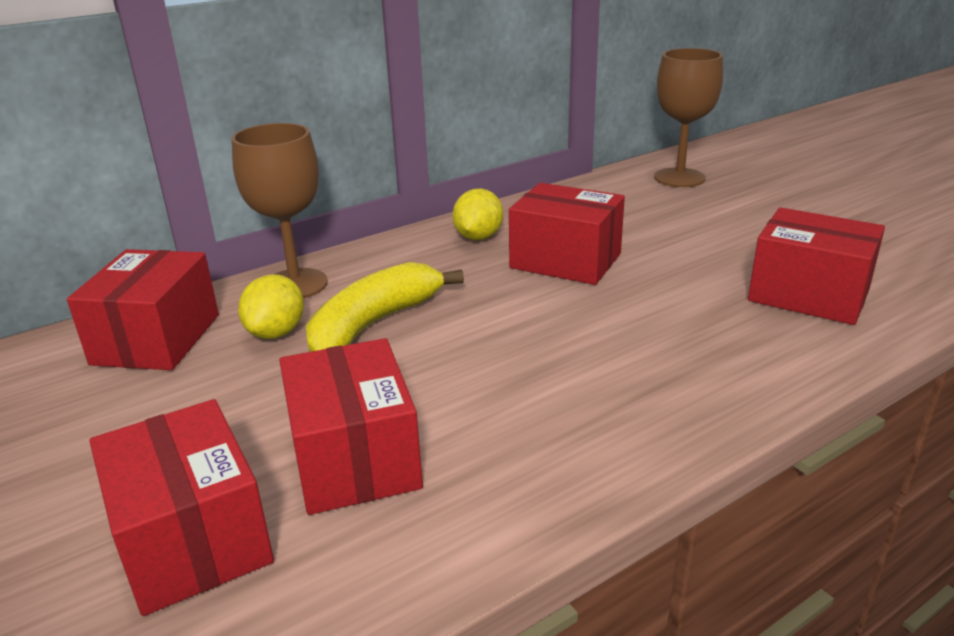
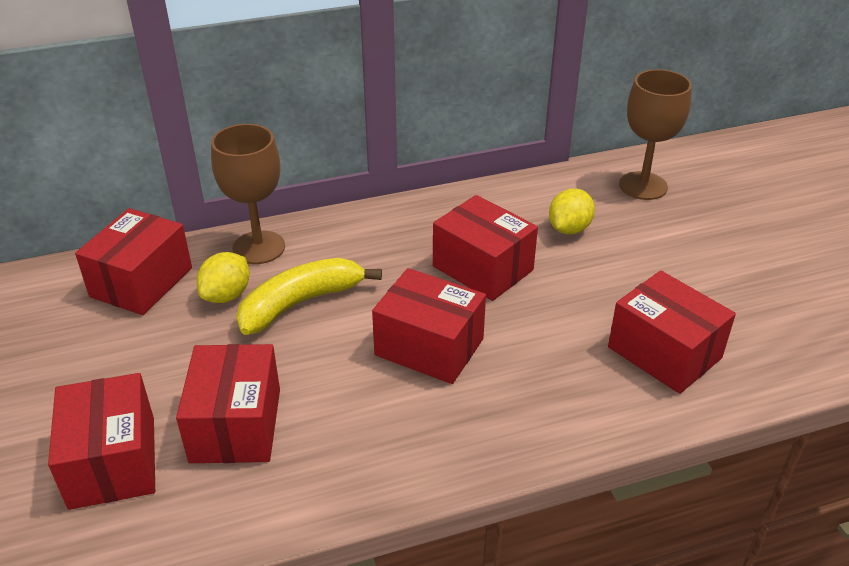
camera: 15 degrees right, 10 degrees up
yellow lemon [453,188,503,240] -> yellow lemon moved to [549,188,595,235]
none -> red box [372,268,486,384]

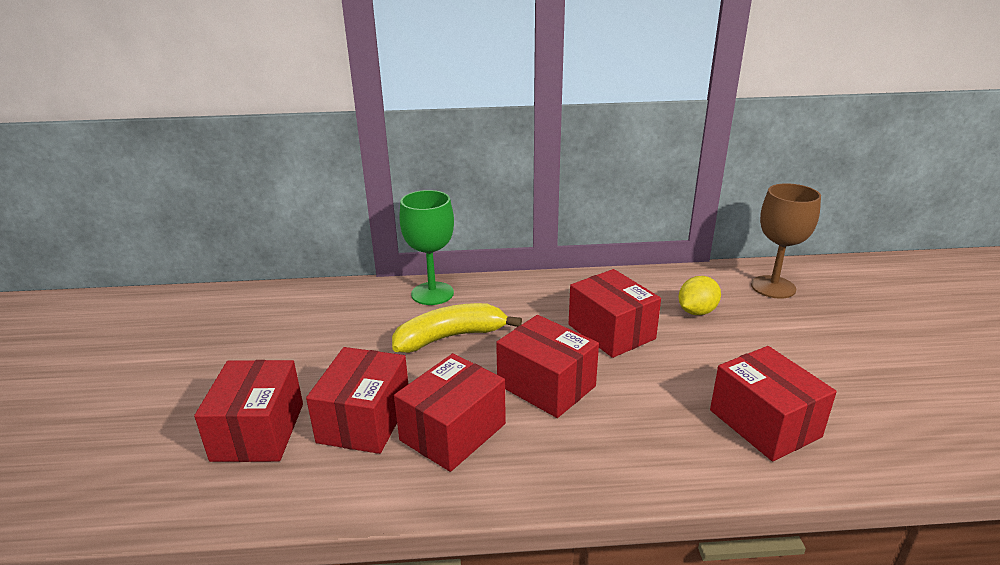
camera: 15 degrees right, 10 degrees down
red box [75,208,192,315] -> red box moved to [394,353,506,472]
yellow lemon [197,252,249,303] -> none
brown goblet [211,124,285,264] -> green goblet [399,190,454,305]

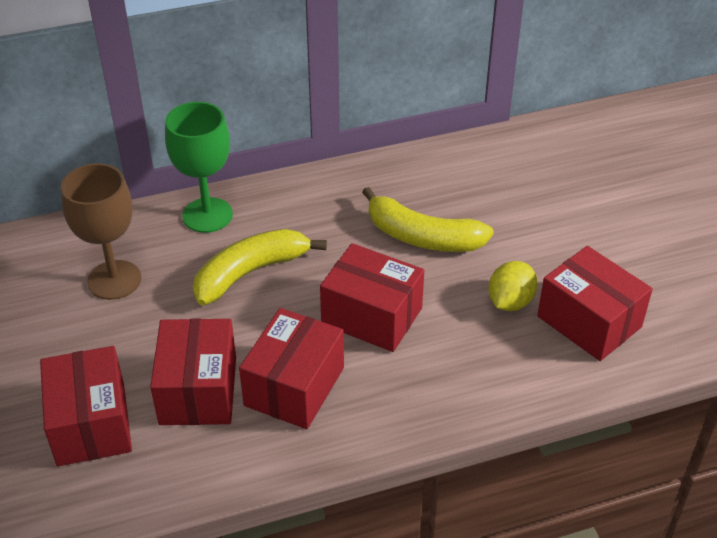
camera: 15 degrees left, 15 degrees up
red box [569,269,661,358] -> yellow banana [362,187,494,252]
yellow lemon [678,276,721,315] -> yellow lemon moved to [488,261,538,311]
brown goblet [751,183,821,299] -> brown goblet moved to [61,163,141,300]

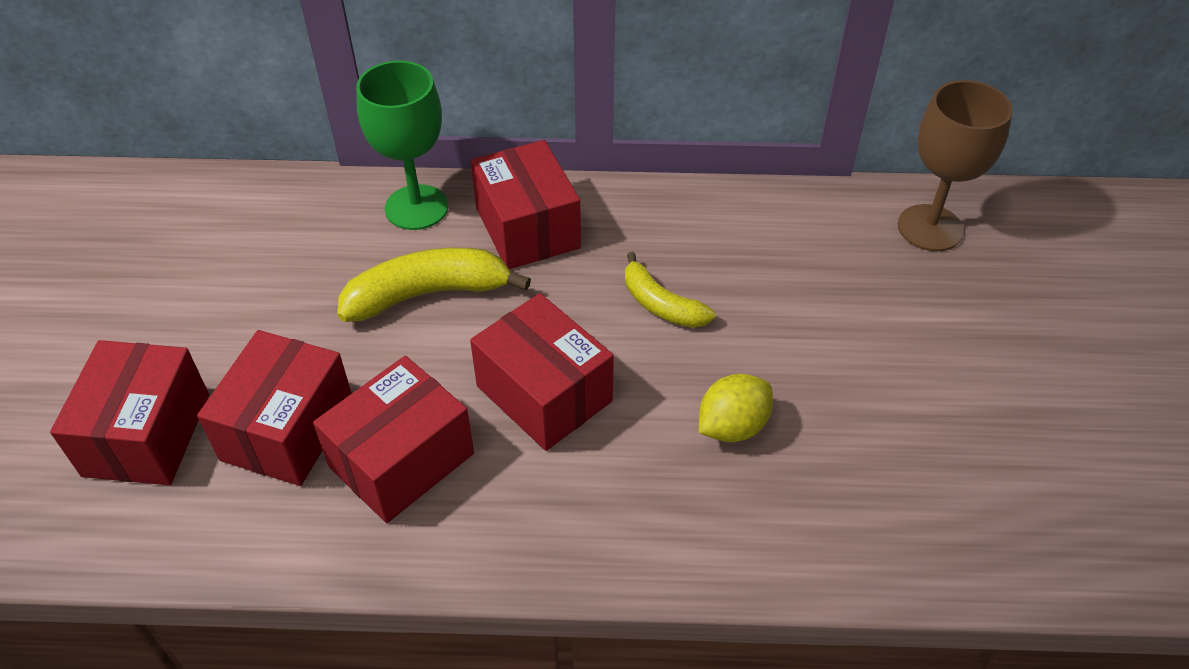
camera: 20 degrees right, 5 degrees up
brown goblet [61,163,141,300] -> brown goblet moved to [898,80,1013,251]
yellow banana [362,187,494,252] -> yellow banana [625,252,715,328], size x0.63
red box [537,246,653,361] -> red box moved to [471,140,581,269]

